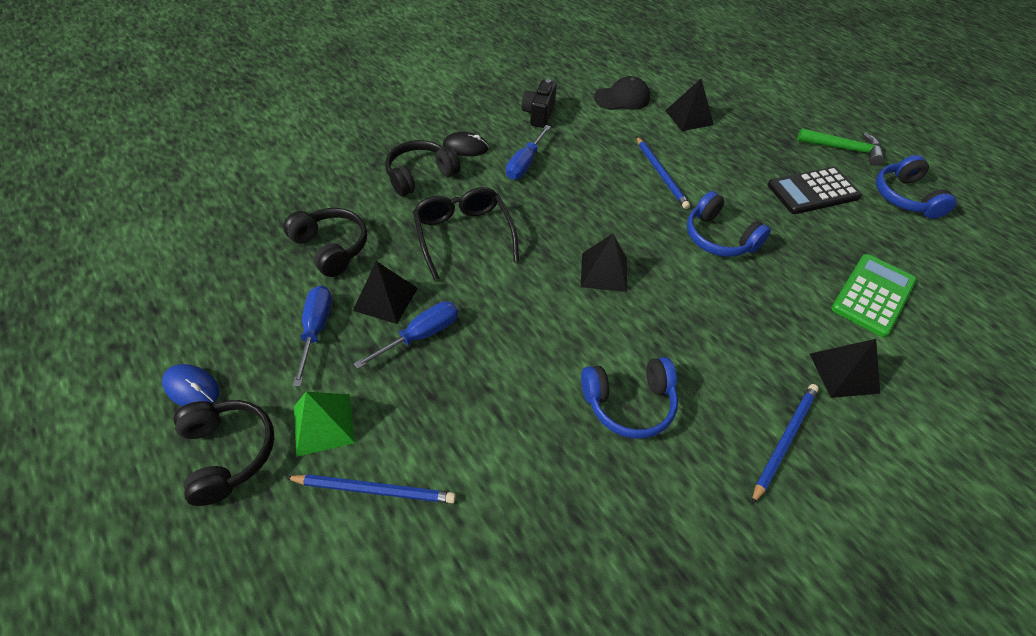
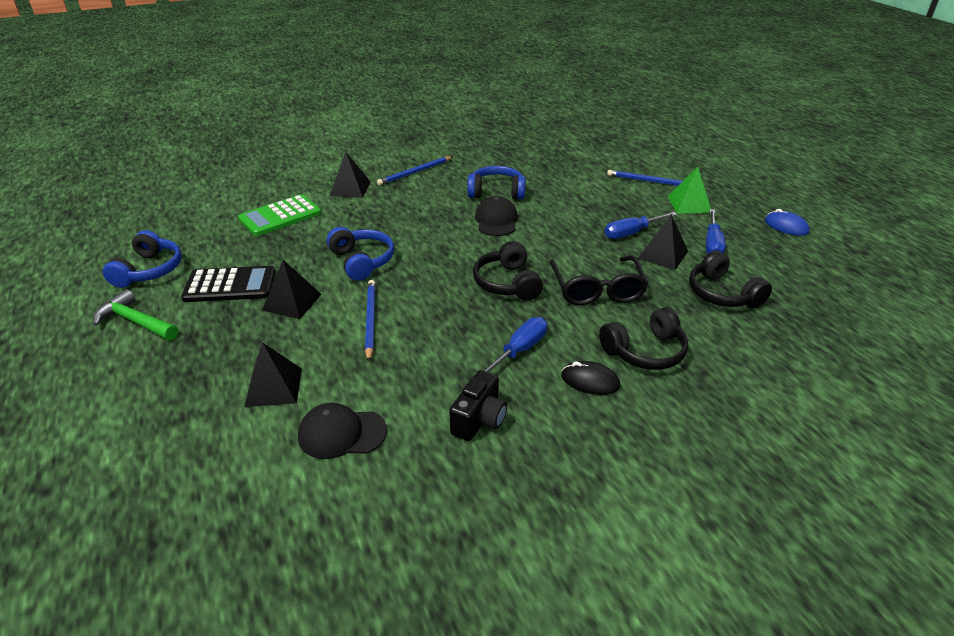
camera: 165 degrees left, 15 degrees down
black headphones [174,400,275,506] -> black headphones moved to [473,241,543,301]
black pyramid [581,234,627,292] -> black pyramid moved to [262,260,322,319]
none -> black cap [475,196,518,236]

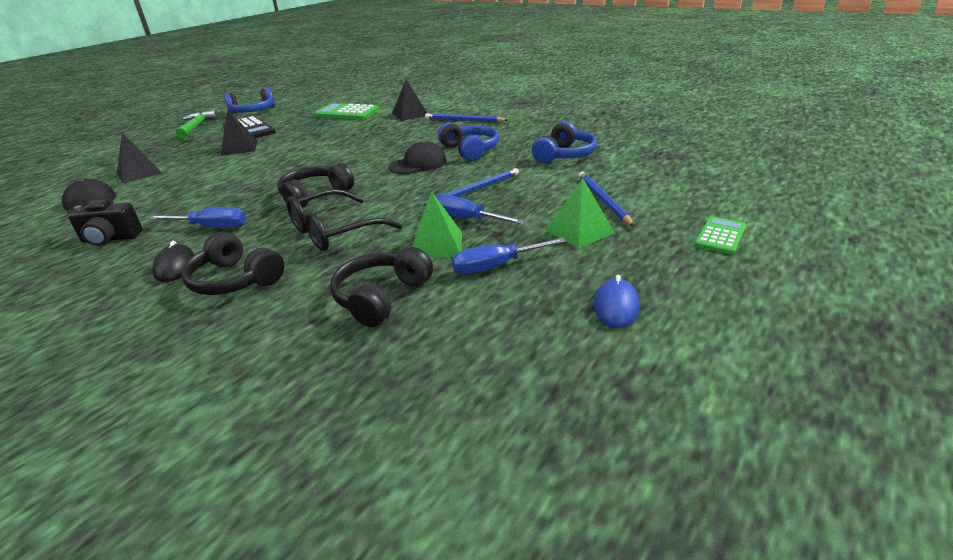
camera: 60 degrees right, 5 degrees down
blue headphones [327,227,394,281] -> blue headphones moved to [532,121,597,164]
blue pencil [365,280,376,362] -> blue pencil moved to [423,168,519,206]
black pyramid [638,214,688,270] -> green pyramid [413,191,462,258]
none -> green calculator [695,216,746,254]

